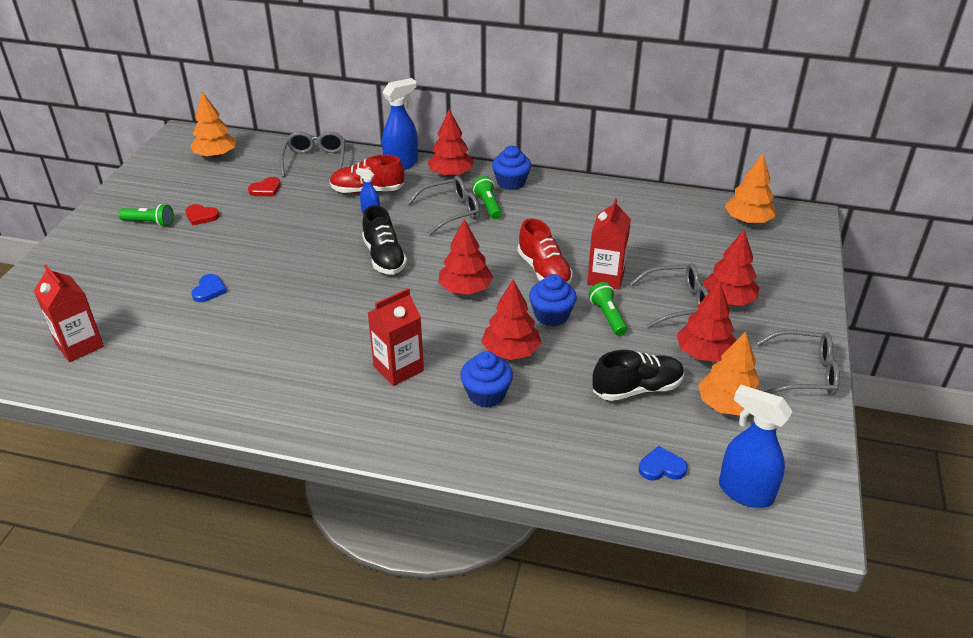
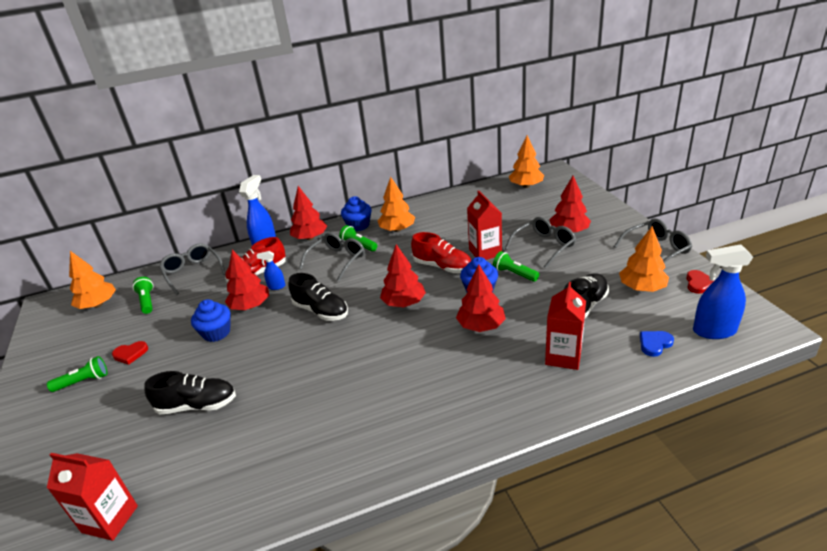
camera: 30 degrees left, 5 degrees down
blue heart [191,274,227,302] -> black shoe [144,371,236,415]
red heart [248,177,281,196] -> red heart moved to [686,270,715,294]
red carton [368,288,424,386] -> red carton moved to [545,282,586,370]
blue cupcake [460,351,513,408] -> blue cupcake moved to [191,299,231,342]
red tree [677,281,736,362] -> red tree moved to [225,250,269,310]
none -> green flashlight [132,277,153,314]
none -> orange tree [378,177,415,232]

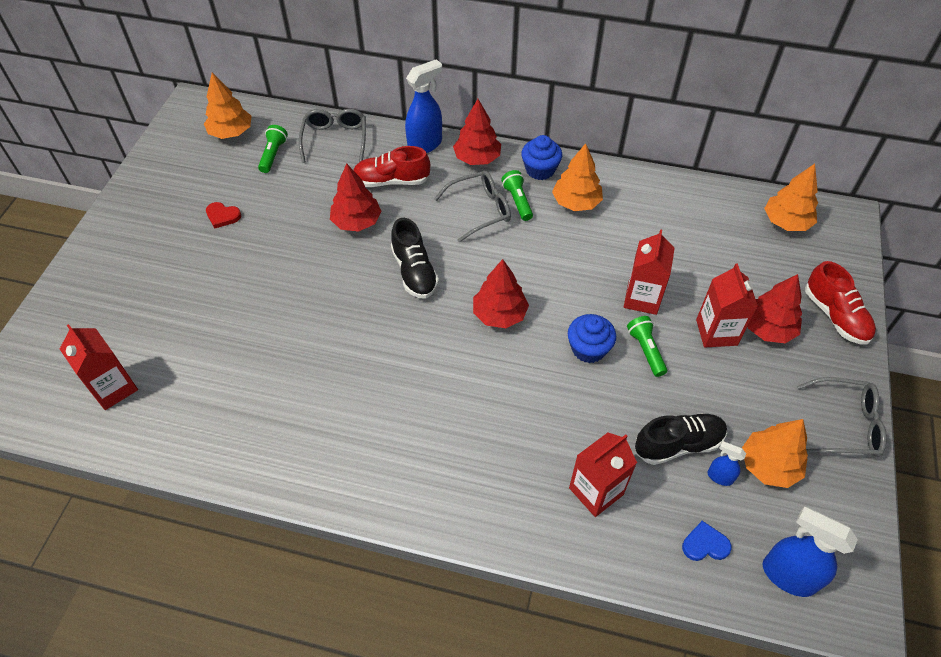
camera: 30 degrees right, 20 degrees up
green flashlight [47,356,107,392] -> none
black shoe [144,371,236,415] -> none
blue cupcake [191,299,231,342] -> none
blue spray bottle [257,251,285,290] -> blue spray bottle moved to [707,441,746,486]
red shoe [411,232,471,273] -> red shoe moved to [805,261,876,344]
red tree [456,265,506,332] -> none
grey glasses [505,217,576,268] -> red carton [696,264,758,347]
red heart [686,270,715,294] -> none

